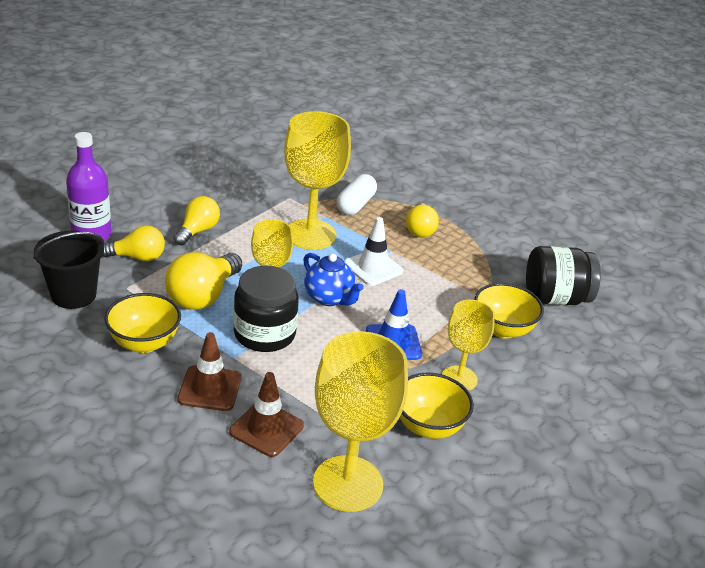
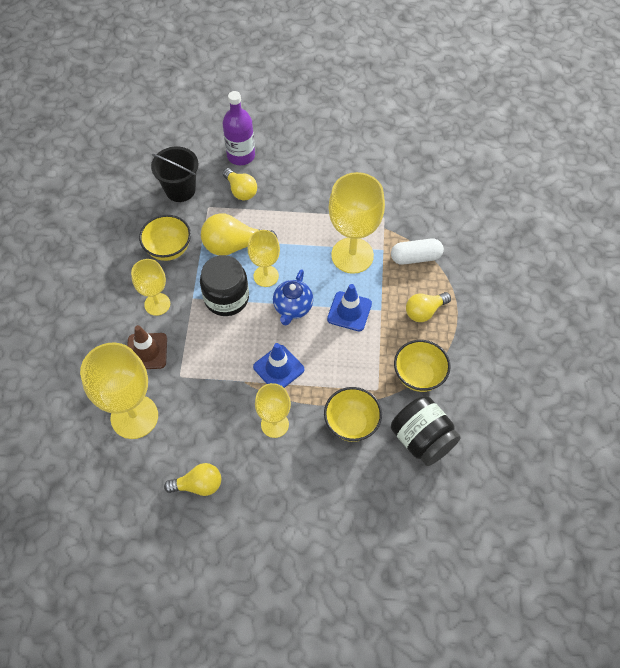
camera: 60 degrees right, 25 degrees up
yellow light bulb [173,196,220,246] -> yellow light bulb moved to [164,463,221,496]
brown traffic cone [177,332,242,411] -> yellow goblet [131,259,170,316]
white traffic cone [344,217,403,286] -> blue traffic cone [327,284,372,331]
yellow bowl [400,373,474,439] -> yellow bowl moved to [394,340,451,392]

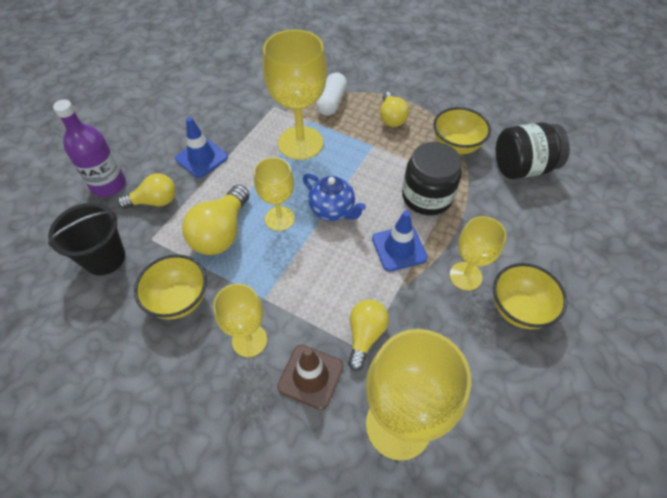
camera: 65 degrees left, 5 degrees down
yellow light bulb [164,463,221,496] -> yellow light bulb moved to [348,300,389,371]
black jar [200,255,249,316] -> black jar moved to [402,142,462,215]
yellow bowl [324,387,382,442] -> yellow bowl moved to [493,263,567,329]
blue traffic cone [327,284,372,331] -> blue traffic cone moved to [175,117,228,178]

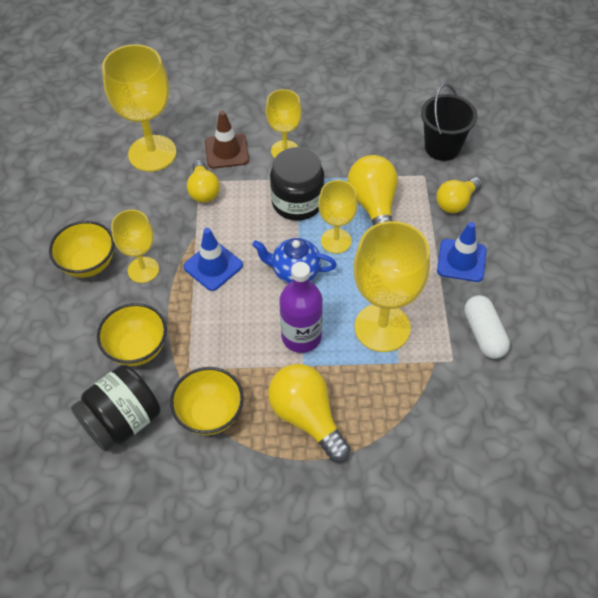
camera: 150 degrees right, 0 degrees up
purple bottle [53,100,126,197] -> purple bottle moved to [279,262,323,353]
yellow bowl [134,254,207,319] -> yellow bowl moved to [97,303,167,366]
white capsule [316,72,347,116] -> white capsule moved to [464,295,510,359]
yellow light bulb [380,91,409,127] -> yellow light bulb [268,364,351,462], size x1.51
black jar [402,142,462,215] -> black jar moved to [270,147,325,221]

